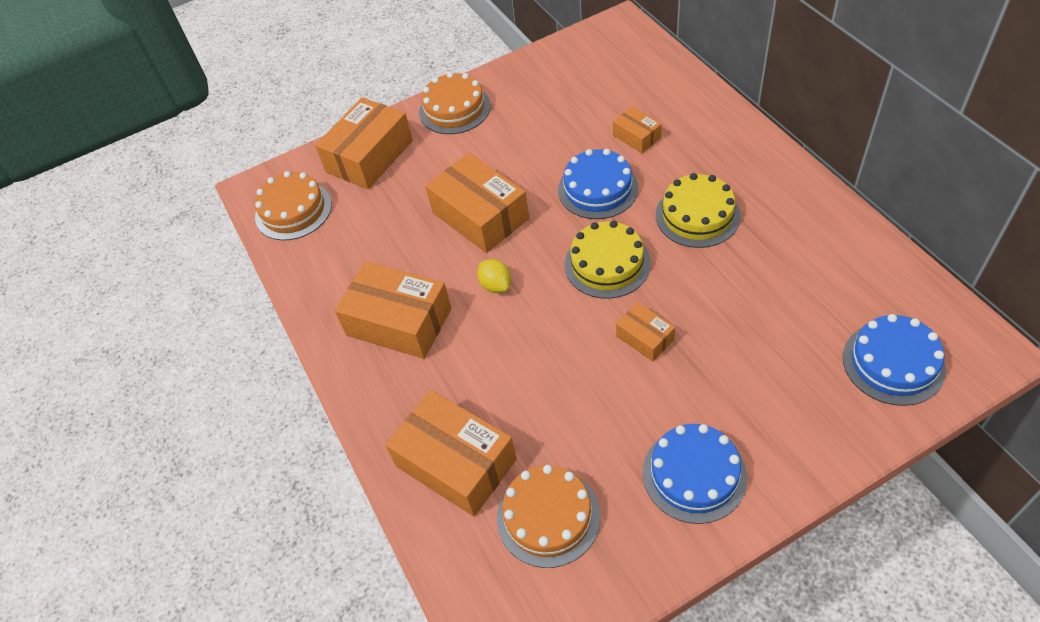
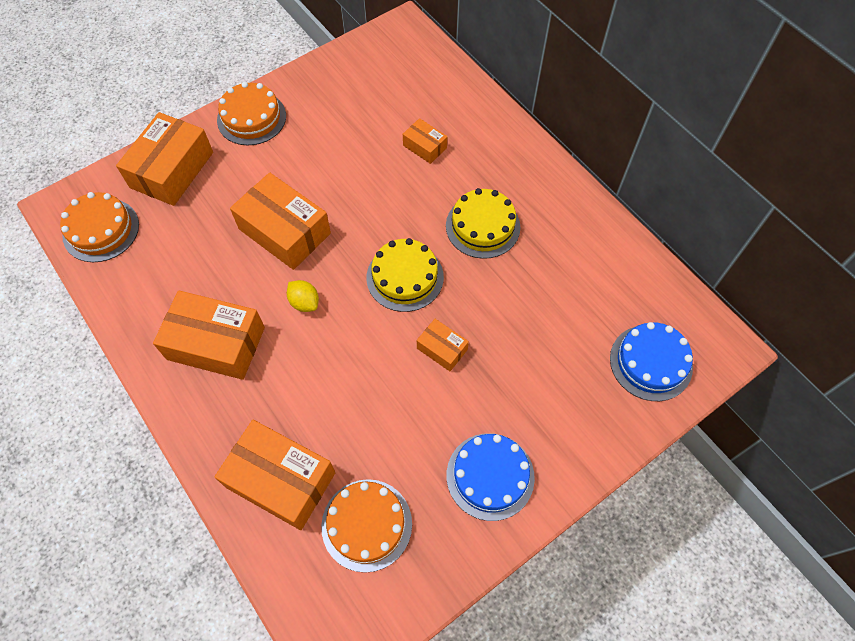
camera: 15 degrees left, 10 degrees up
blue cake [558,149,638,219] -> none

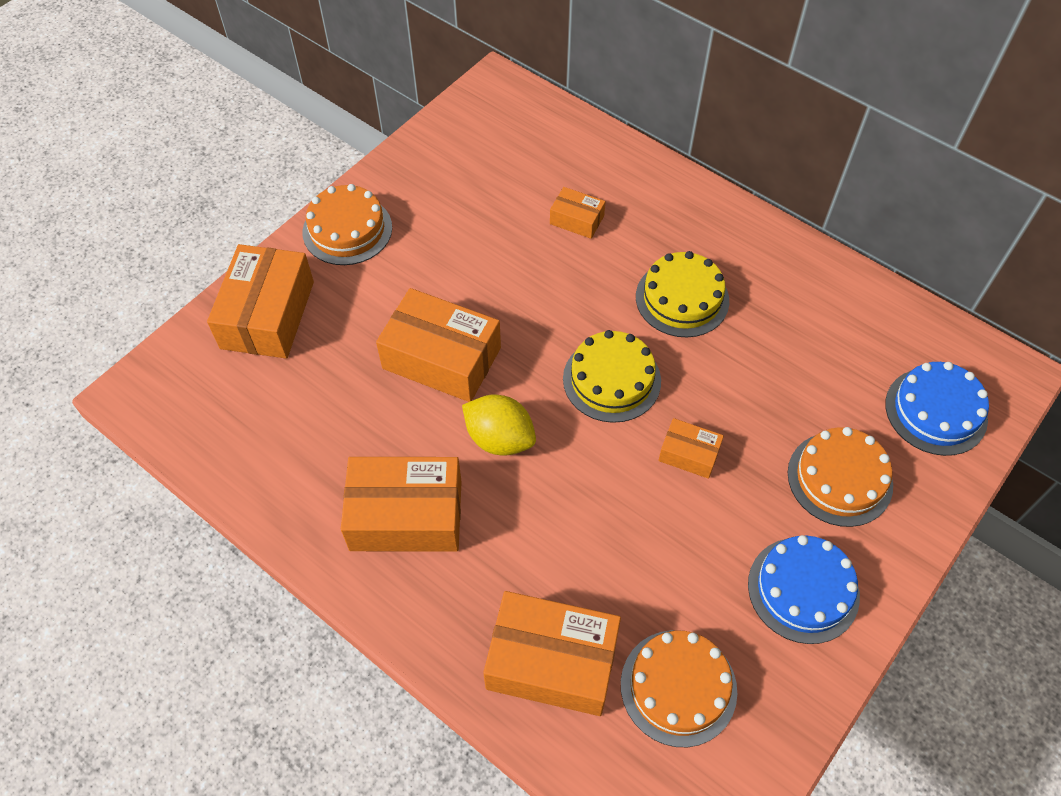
camera: 15 degrees left, 5 degrees down
orange cake [60,192,139,262] -> orange cake moved to [788,427,893,527]
yellow lemon [287,280,319,312] -> yellow lemon [462,395,536,455], size x1.54

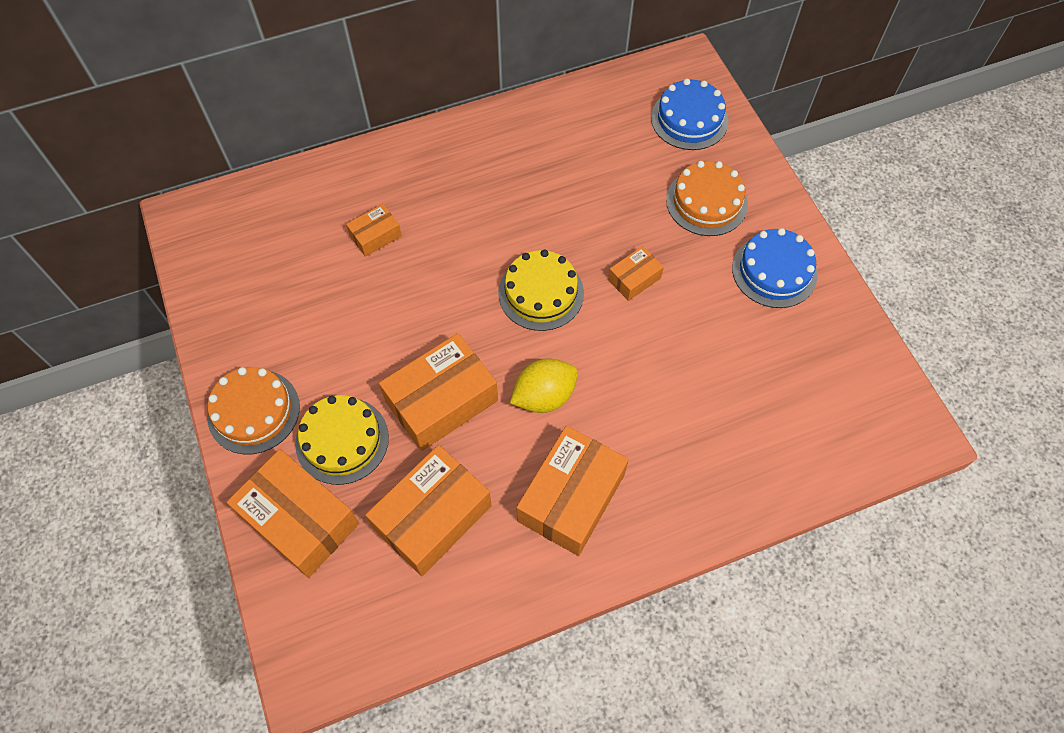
camera: 60 degrees left, 5 degrees up
orange box [483,591,621,716] -> orange box moved to [365,445,492,576]
orange cake [621,630,737,747] -> none
yellow cake [636,251,729,337] -> yellow cake moved to [295,395,389,485]

